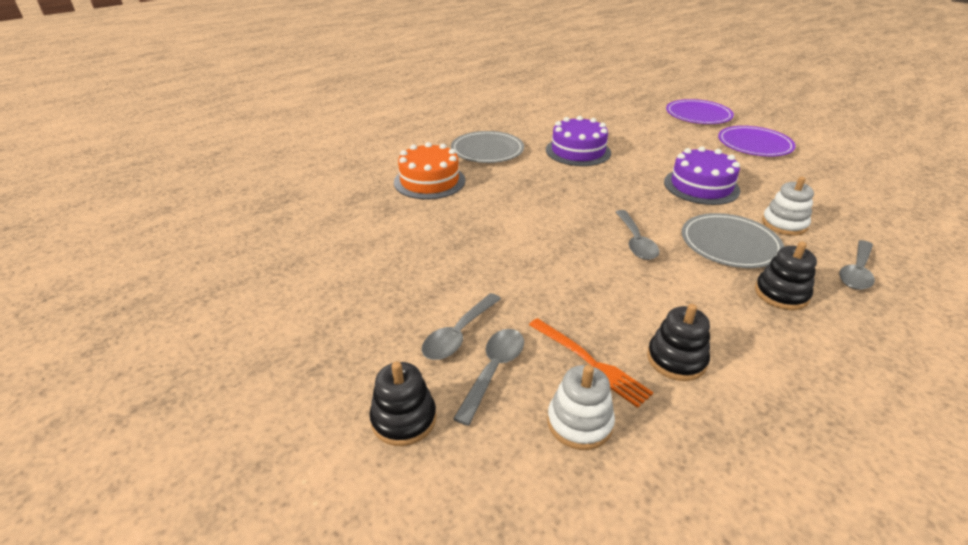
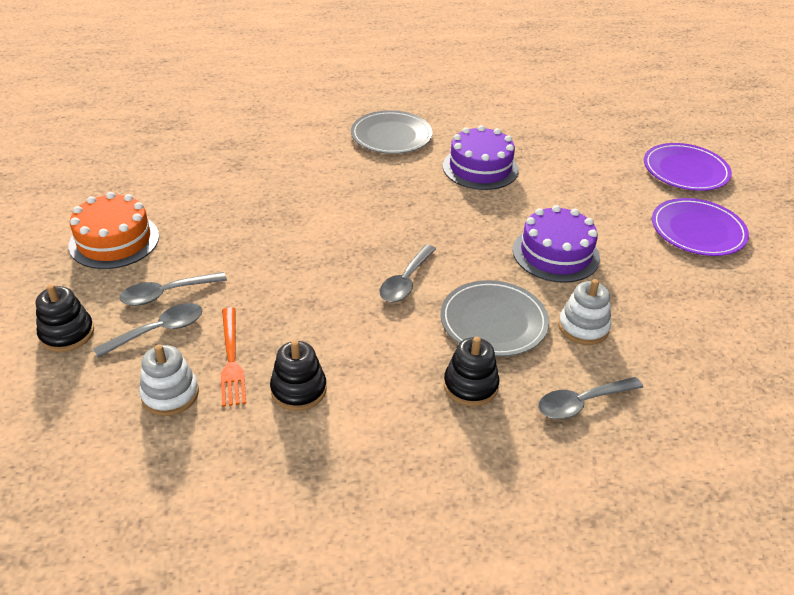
camera: 30 degrees right, 5 degrees up
orange cake [394,142,465,199] -> orange cake moved to [68,192,159,269]

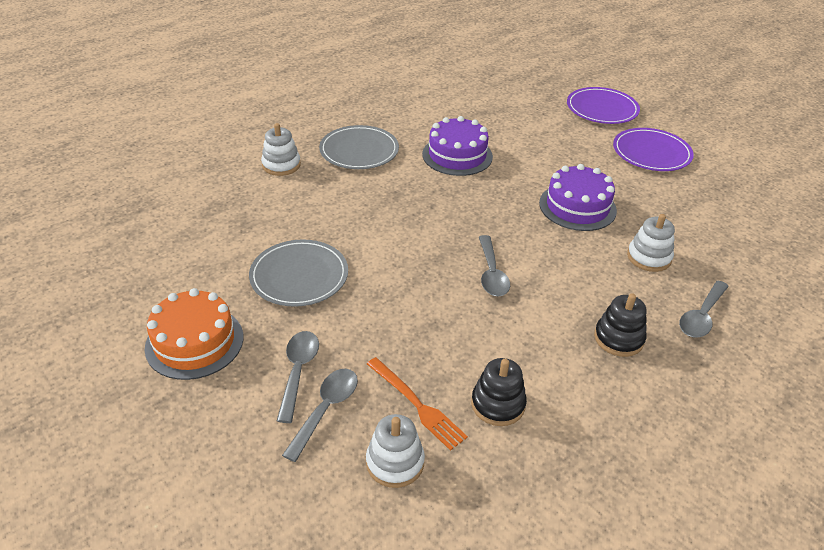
camera: 30 degrees left, 0 degrees up
black stacking toy [36,284,94,352] -> none
grey spoon [120,272,227,306] -> grey spoon turned 150 degrees clockwise [277,331,319,423]
grey plate [440,280,549,356] -> grey plate moved to [249,240,348,307]
none -> white stacking toy [261,123,301,176]

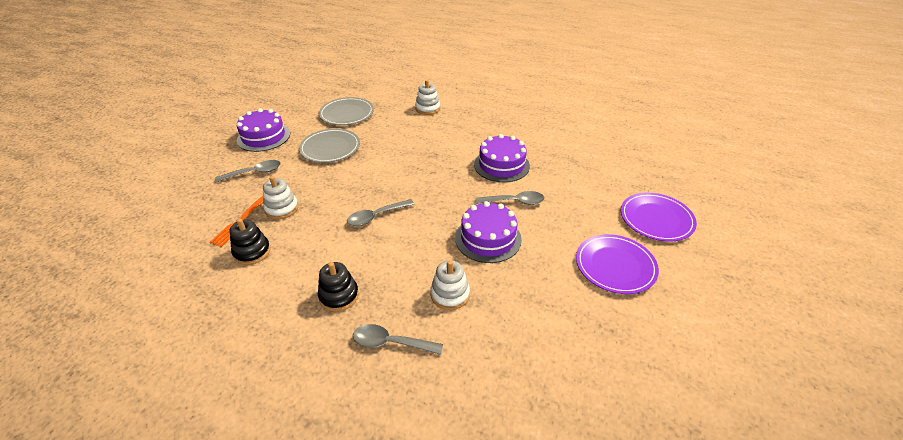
camera: 65 degrees right, 0 degrees up
orange cake [144,288,243,380] -> purple cake [237,108,290,152]
grey spoon [282,369,358,462] -> grey spoon moved to [475,191,544,205]
grey plate [319,125,399,169] -> grey plate moved to [319,97,374,125]
white stacking toy [366,414,425,488] -> white stacking toy moved to [263,176,298,219]

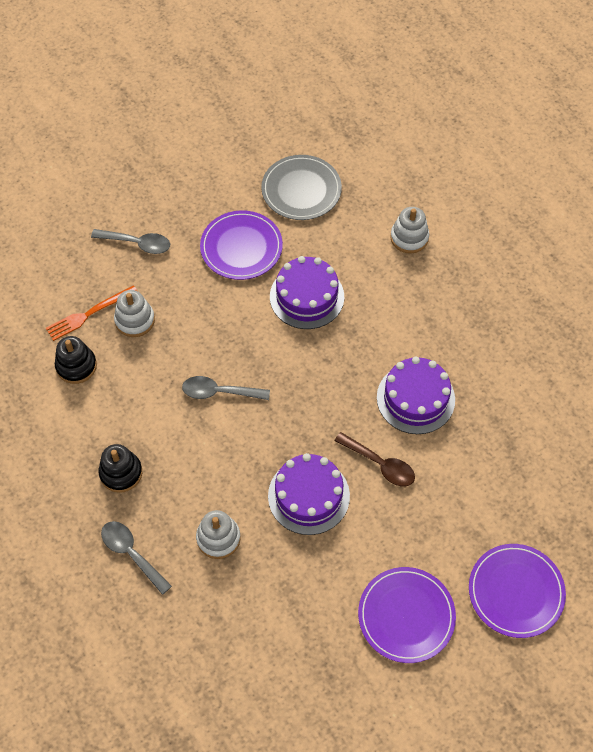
camera: 35 degrees right, 20 degrees up
purple cake [237,108,290,152] -> purple cake moved to [270,256,344,329]
grey plate [299,129,360,163] -> purple plate [200,211,283,280]
grey spoon [475,191,544,205] -> brown spoon [334,432,415,486]

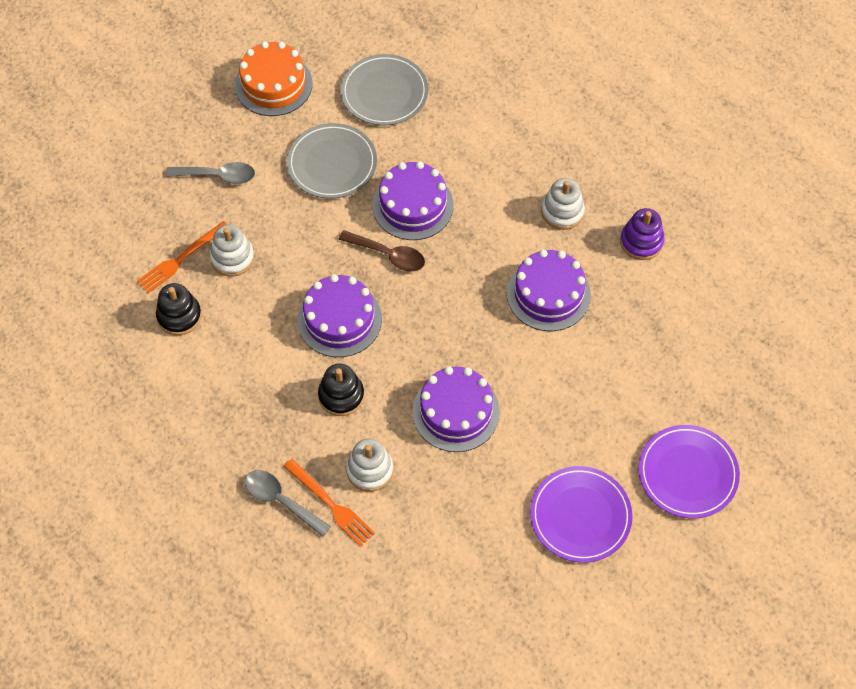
camera: 10 degrees left, 0 degrees up
black stacking toy [98,444,142,493] -> black stacking toy moved to [318,364,364,416]
grey spoon [182,376,270,400] -> purple cake [297,274,382,357]
purple plate [200,211,283,280] -> grey plate [287,123,377,198]
brown spoon [334,432,415,486] -> brown spoon moved to [338,230,425,272]
white stacking toy [390,207,429,254] -> white stacking toy moved to [541,178,585,230]
none -> orange cake [235,41,313,116]
none -> orange fork [283,459,375,547]
none -> purple stacking toy [620,208,665,260]

